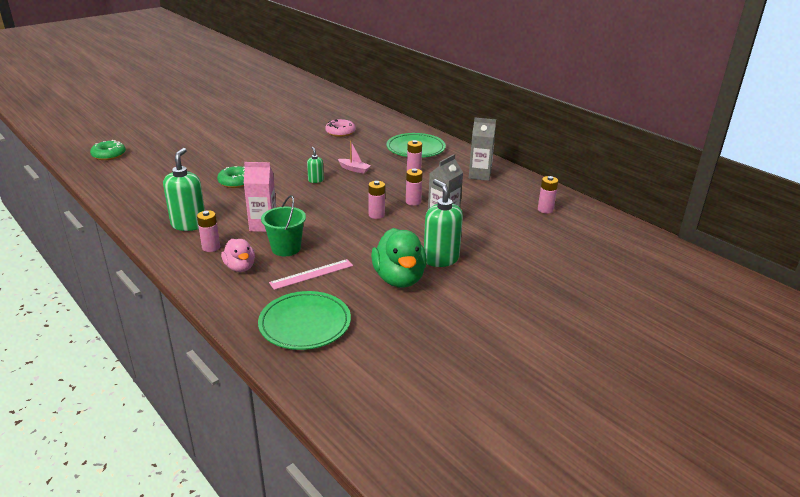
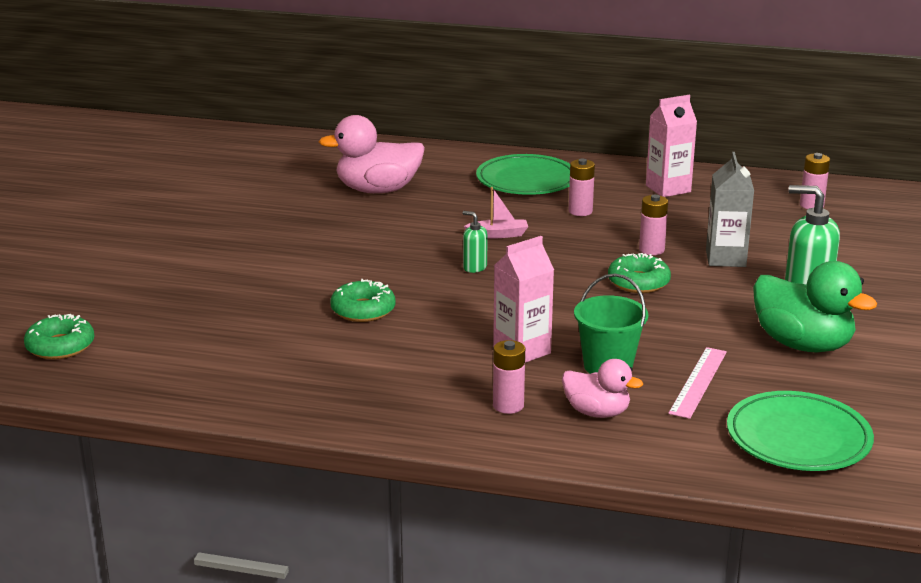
camera: 35 degrees left, 5 degrees down
green soap dispenser [163,148,205,231] -> none
pink donut [325,119,355,137] -> pink duck [319,115,425,193]
pink battery [368,181,385,219] -> green donut [608,253,671,293]
grey carton [469,118,496,181] -> pink carton [646,95,697,197]

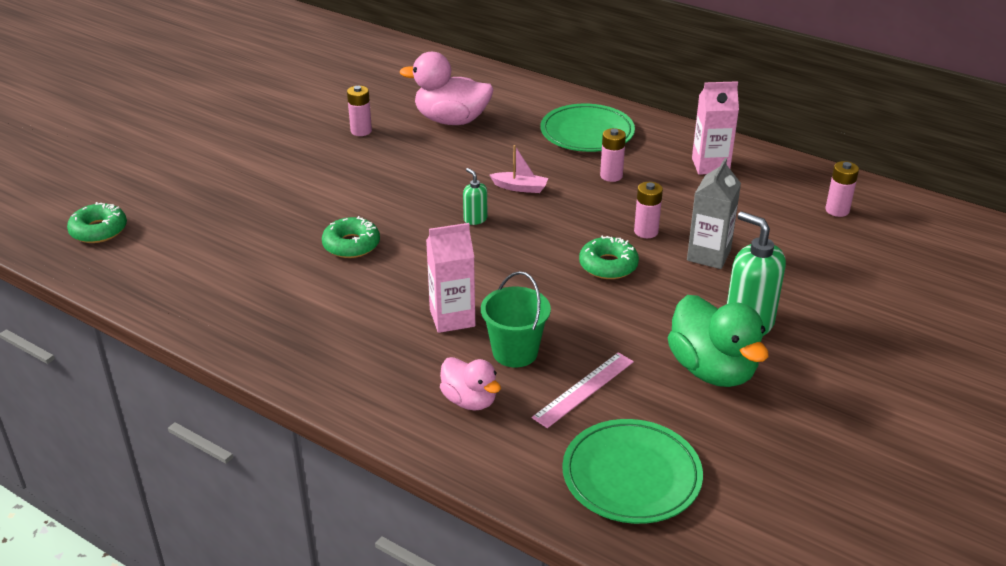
camera: 20 degrees right, 10 degrees up
pink battery [493,340,525,414] -> pink battery moved to [347,86,372,136]

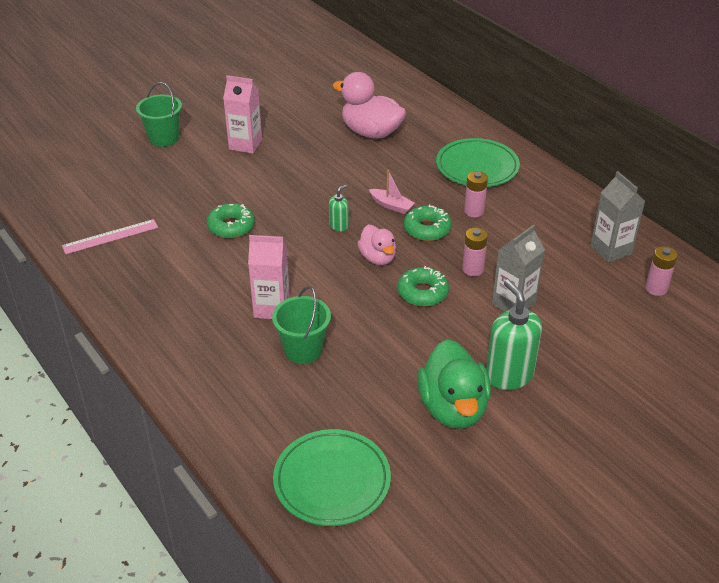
camera: 20 degrees right, 5 degrees up
green donut [67,202,127,243] -> green donut moved to [404,204,452,241]
pink battery [347,86,372,136] -> none
pink duck [440,357,501,410] -> pink duck moved to [357,225,396,265]
green soap dispenser [463,168,487,225] -> green soap dispenser turned 60 degrees clockwise [329,185,349,232]
pink ruler [532,352,634,428] -> pink ruler moved to [62,219,158,254]
pink carton [692,81,739,175] -> pink carton moved to [223,75,262,154]
none -> green bucket [136,82,182,147]
none -> grey carton [590,171,645,263]

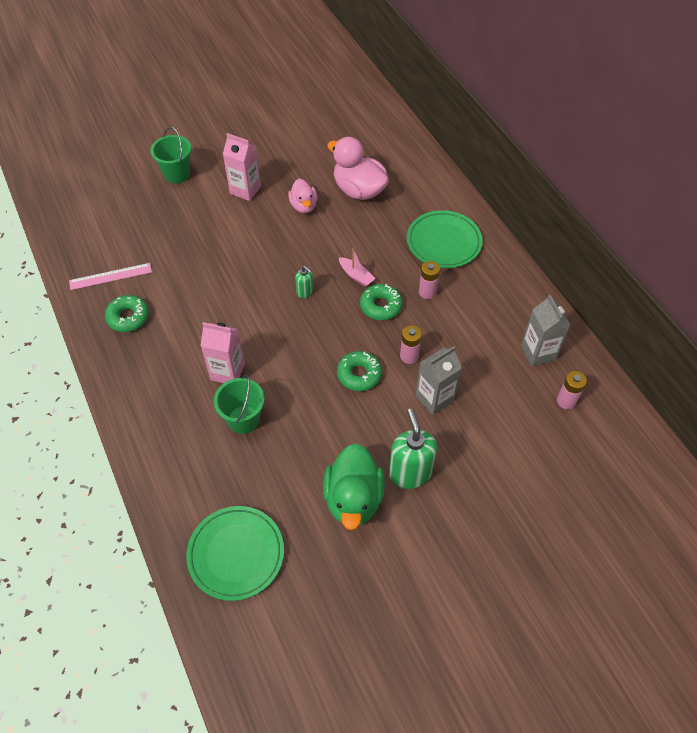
camera: 10 degrees right, 15 degrees up
green donut [207,203,255,238] -> green donut moved to [105,295,149,332]
green soap dispenser [329,185,349,232] -> green soap dispenser turned 75 degrees clockwise [295,266,313,298]
pink duck [357,225,396,265] -> pink duck moved to [288,179,317,213]

